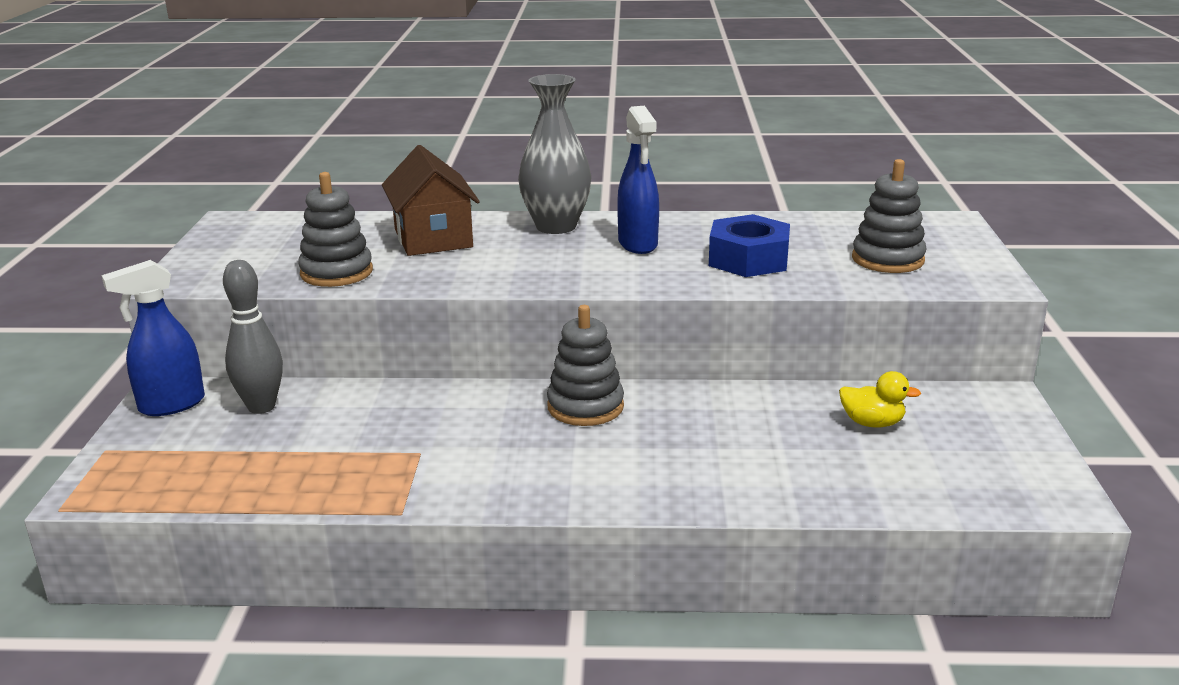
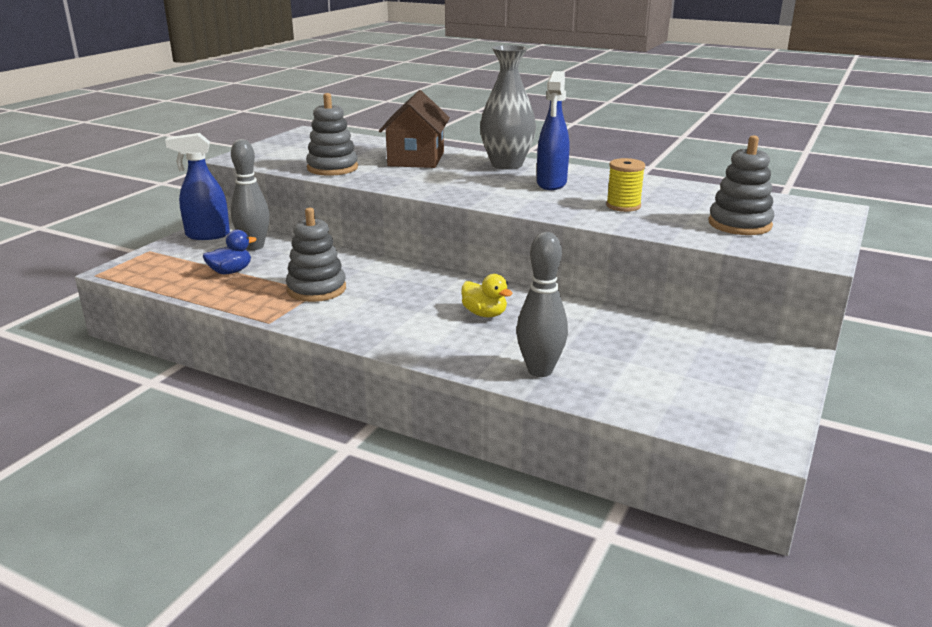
camera: 25 degrees right, 0 degrees up
grey stacking toy [547,305,624,426] -> grey stacking toy moved to [286,208,346,302]
blue nut [709,214,790,277] -> yellow spool [606,158,645,212]
yellow duck [839,371,921,428] -> yellow duck moved to [461,274,513,317]
none -> blue duck [203,230,257,274]
none -> grey bowling pin [516,232,568,377]

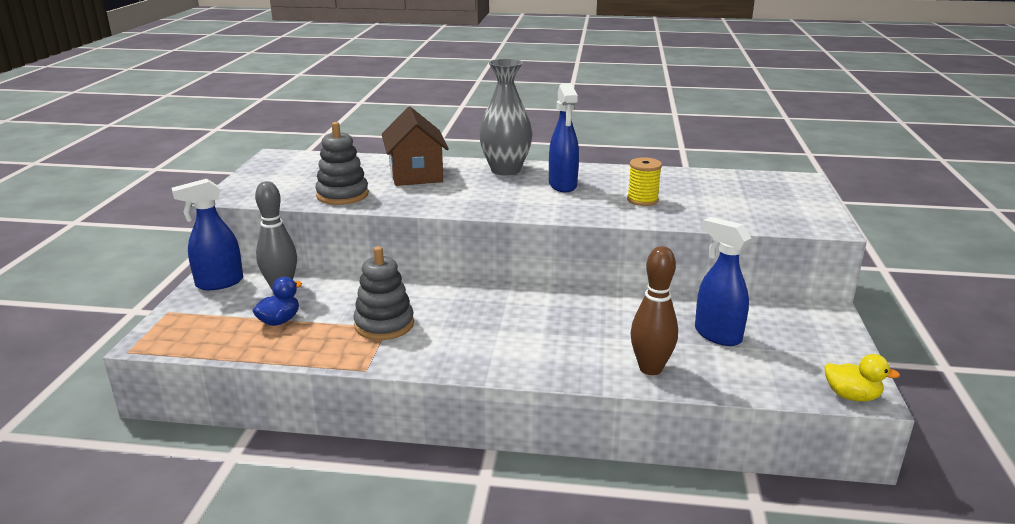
camera: 20 degrees left, 0 degrees up
yellow duck [461,274,513,317] -> yellow duck moved to [824,354,900,401]
grey bowling pin [516,232,568,377] -> brown bowling pin [631,246,678,375]
grey stacking toy [708,135,774,235] -> none
none -> blue spray bottle [695,217,752,346]

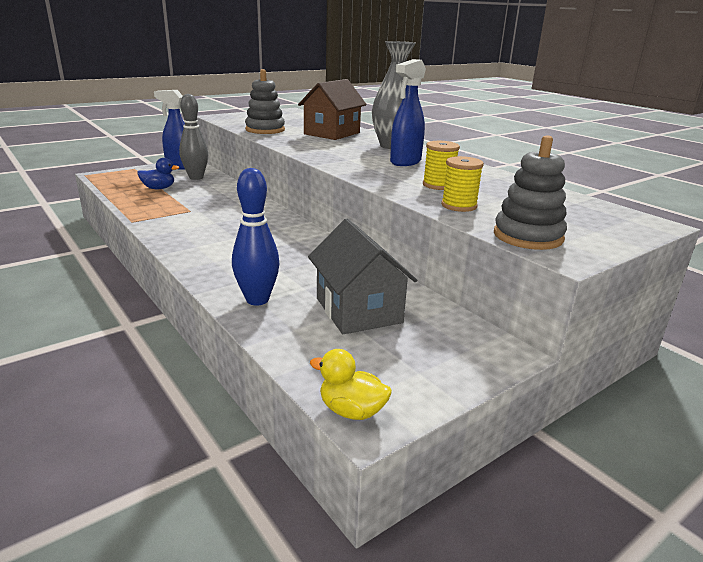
camera: 45 degrees right, 0 degrees up
grey stacking toy [353,246,414,340] -> grey stacking toy moved to [494,135,567,250]
brown bowling pin [631,246,678,375] -> blue bowling pin [232,168,279,306]
blue spray bottle [695,217,752,346] -> grey house [308,218,417,334]
yellow duck [824,354,900,401] -> yellow duck turned 135 degrees clockwise [310,349,392,420]
none -> yellow spool [441,156,484,212]

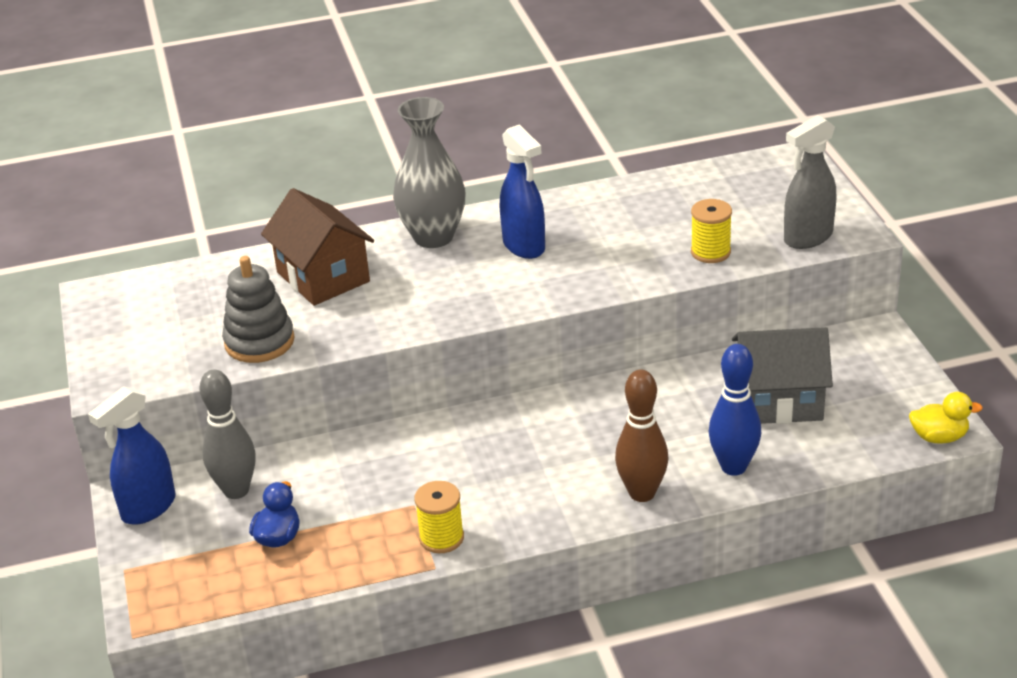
camera: 65 degrees left, 10 degrees up
yellow duck [310,349,392,420] -> yellow duck turned 135 degrees counterclockwise [909,392,983,444]
yellow spool [423,141,460,190] -> yellow spool moved to [414,481,464,553]
grey stacking toy [494,135,567,250] -> grey spray bottle [784,115,836,249]
none -> brown bowling pin [615,369,668,502]

